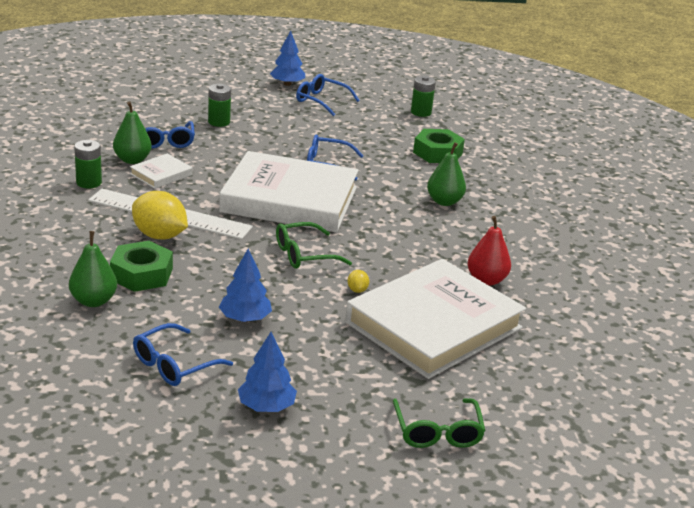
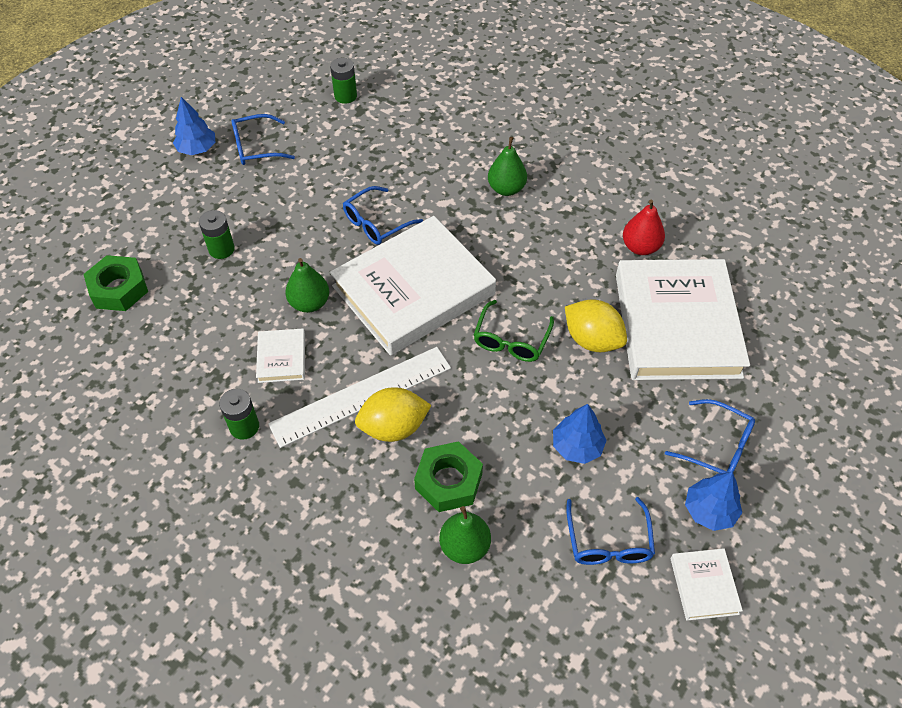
camera: 45 degrees left, 25 degrees up
green pear [113,101,152,164] -> green pear moved to [285,258,329,313]
blue glasses [145,121,195,149] -> blue glasses moved to [665,399,755,473]
yellow lemon [347,270,369,293] -> yellow lemon [565,299,627,352], size x2.29
green glasses [393,399,485,448] -> none
green nut [413,129,465,163] -> green nut moved to [83,255,148,311]
none -> white book [670,548,743,621]

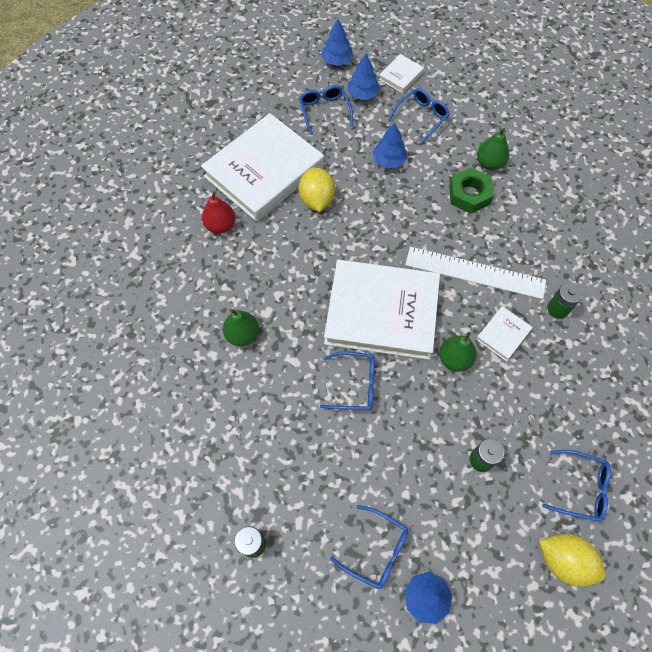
camera: 135 degrees left, 10 degrees up
green nut [83,255,148,311] -> blue glasses [542,450,611,522]
yellow lemon [355,388,431,442] -> yellow lemon moved to [539,533,606,587]
green glasses [474,300,554,362] -> none
none -> blue tree [321,19,353,66]

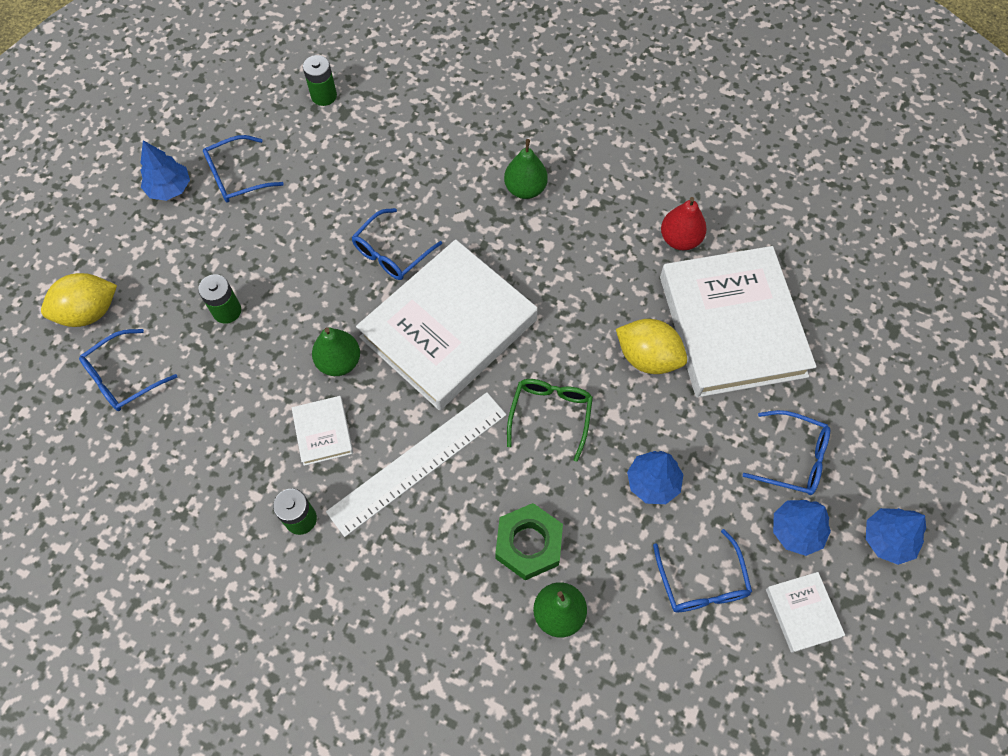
camera: 125 degrees right, 0 degrees up
none -> green glasses [507,379,593,462]

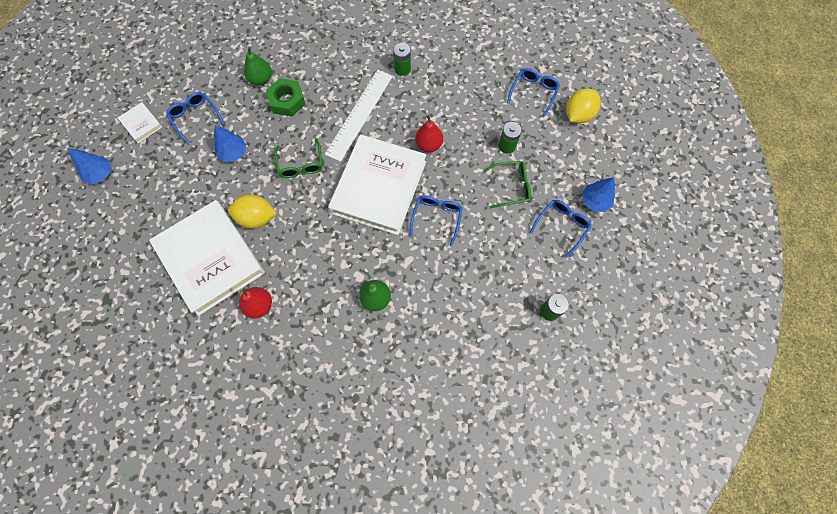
camera: 155 degrees right, 5 degrees up
white book [292,396,353,466] -> none
green pear [312,327,360,376] -> red pear [415,115,443,152]
blue glasses [743,410,830,495] -> none
blue tree [773,500,831,556] -> none
none -> green glasses [483,161,531,208]

